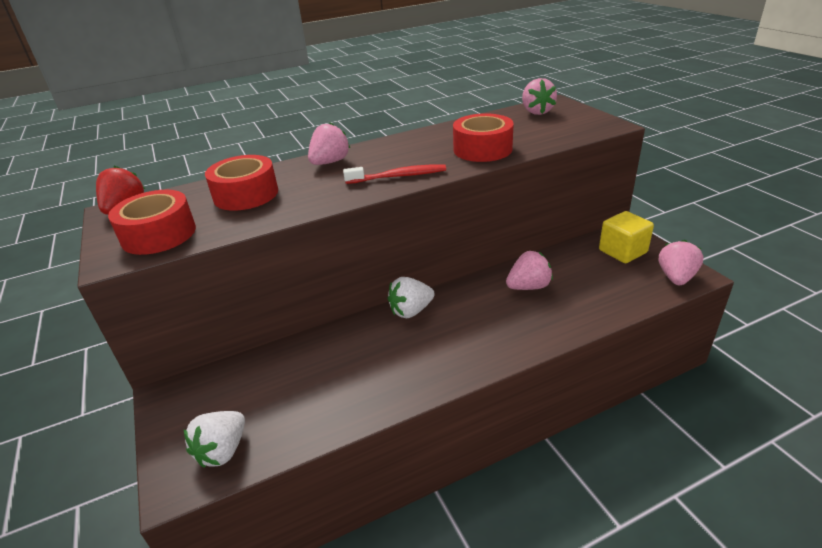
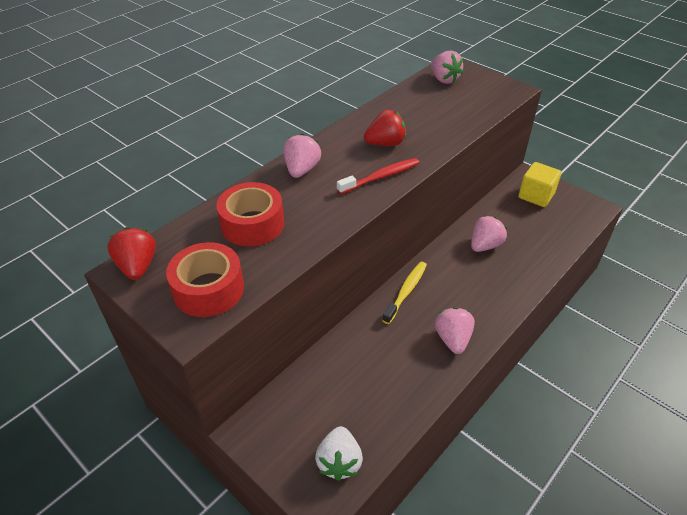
camera: 25 degrees left, 10 degrees up
white strawberry [388,277,435,318] -> yellow toothbrush [382,262,427,324]
red tape [453,113,514,162] -> none
pink strawberry [659,240,703,285] -> pink strawberry moved to [435,307,475,354]
none -> red strawberry [364,110,406,146]

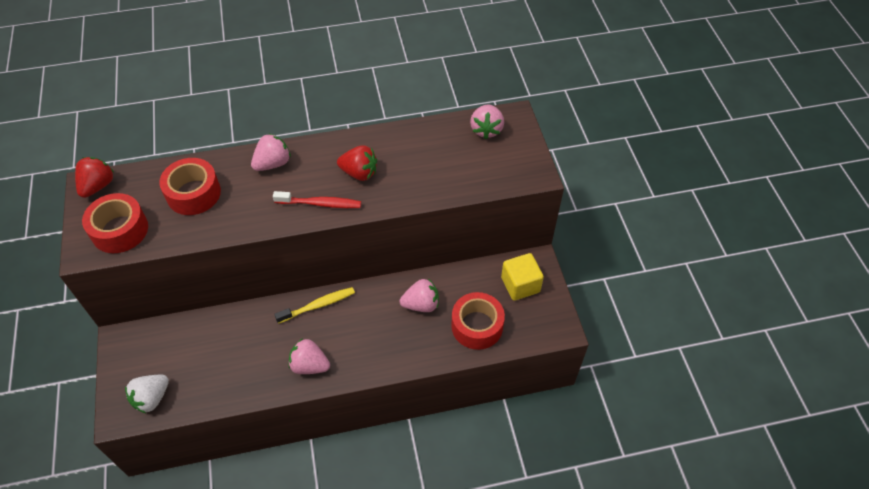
camera: 35 degrees right, 10 degrees up
pink strawberry [435,307,475,354] -> pink strawberry turned 105 degrees counterclockwise [288,338,330,374]
none -> red tape [451,292,505,350]

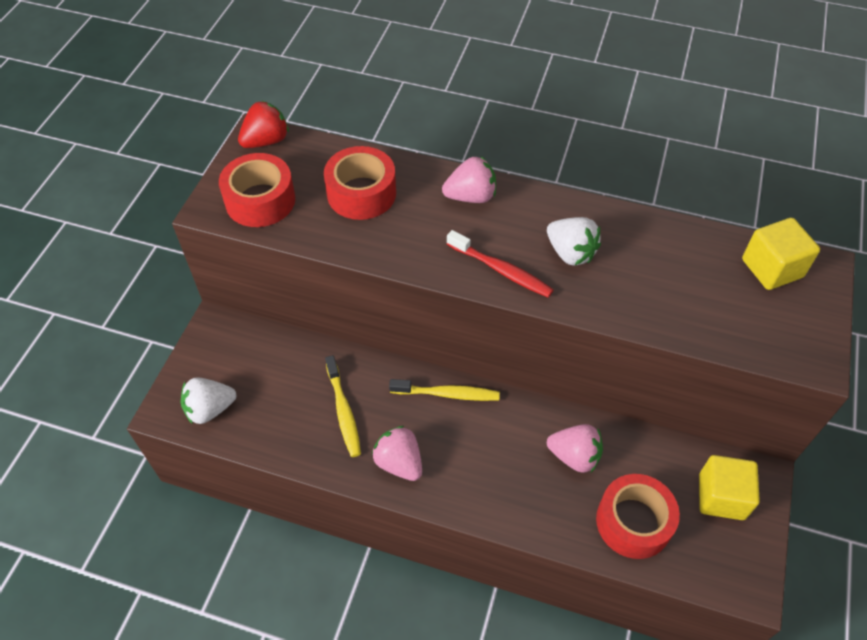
camera: 30 degrees right, 0 degrees up
red strawberry [337,146,377,181] -> white strawberry [547,217,601,266]
pink strawberry [470,104,504,139] -> yellow cube [742,218,820,290]
none -> yellow toothbrush [325,355,361,457]

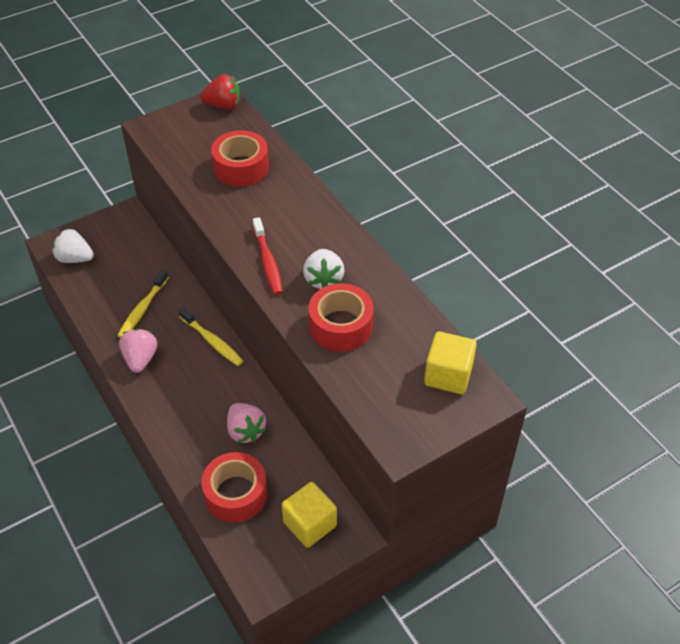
camera: 40 degrees right, 5 degrees down
red tape [219,153,295,227] -> red tape moved to [308,283,374,352]
pink strawberry [442,156,496,203] -> none

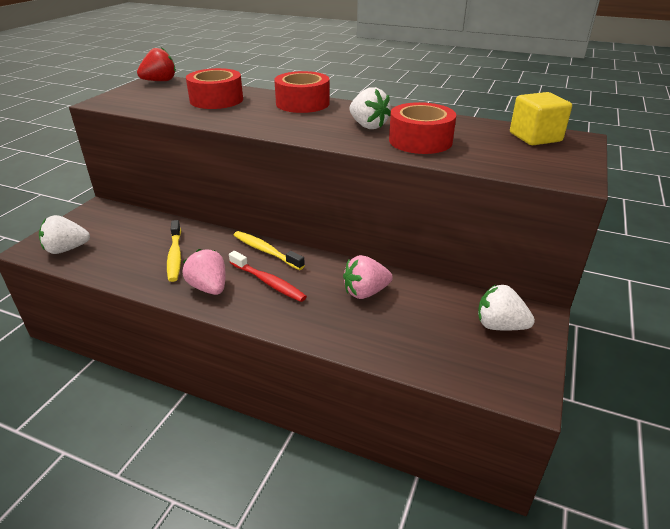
camera: 35 degrees left, 15 degrees down
yellow toothbrush [178,307,243,366] -> yellow toothbrush turned 150 degrees counterclockwise [234,231,305,270]
red tape [201,452,267,523] -> red tape moved to [274,71,330,113]
pink strawberry [227,403,266,443] -> pink strawberry turned 135 degrees clockwise [343,255,393,299]
red toothbrush [253,217,283,295] -> red toothbrush moved to [229,251,307,302]
yellow cube [282,482,337,548] -> white strawberry [478,285,535,331]

